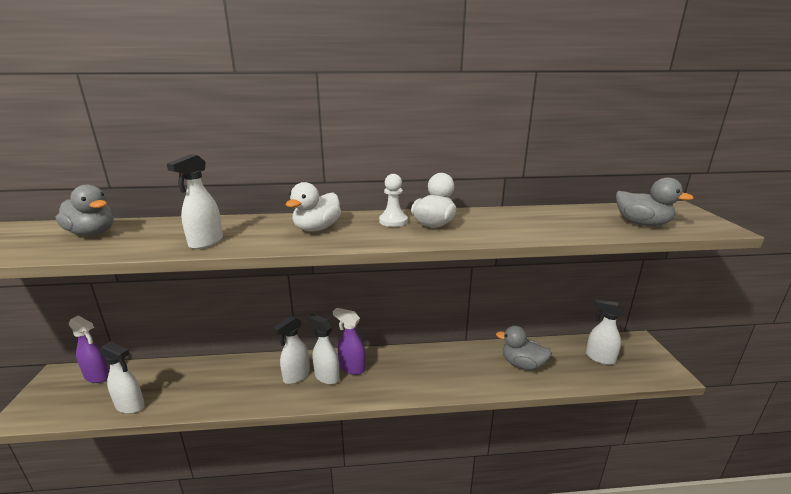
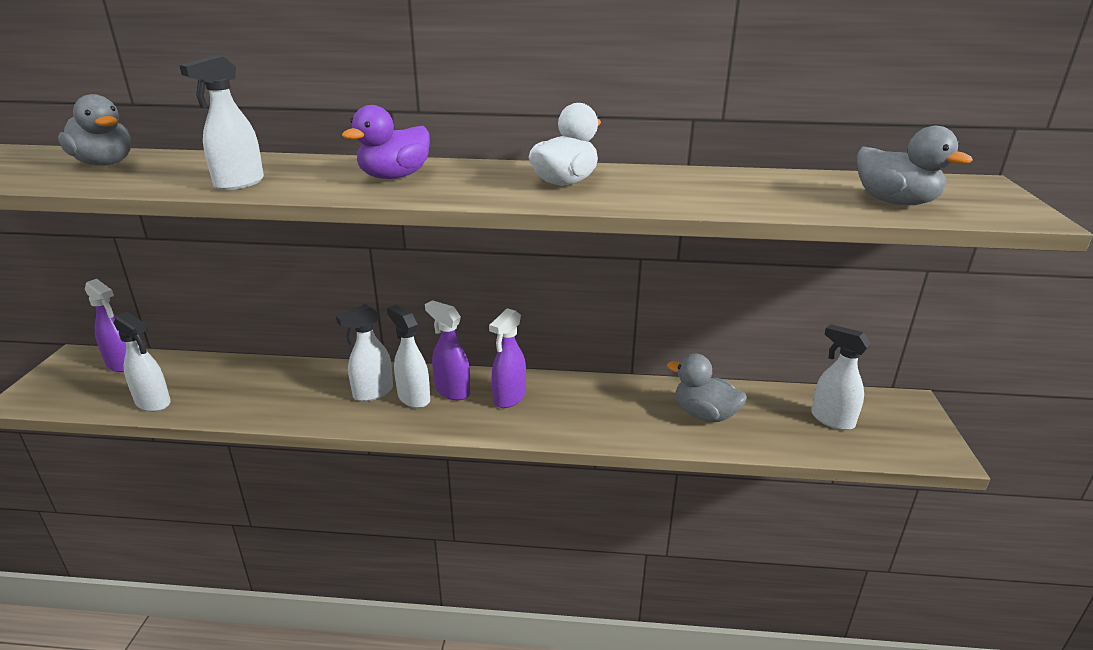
camera: 10 degrees right, 5 degrees up
white duck [286,182,341,231] -> purple duck [342,105,430,179]
white pawn [379,174,408,227] -> none
none -> purple spray bottle [489,308,526,408]

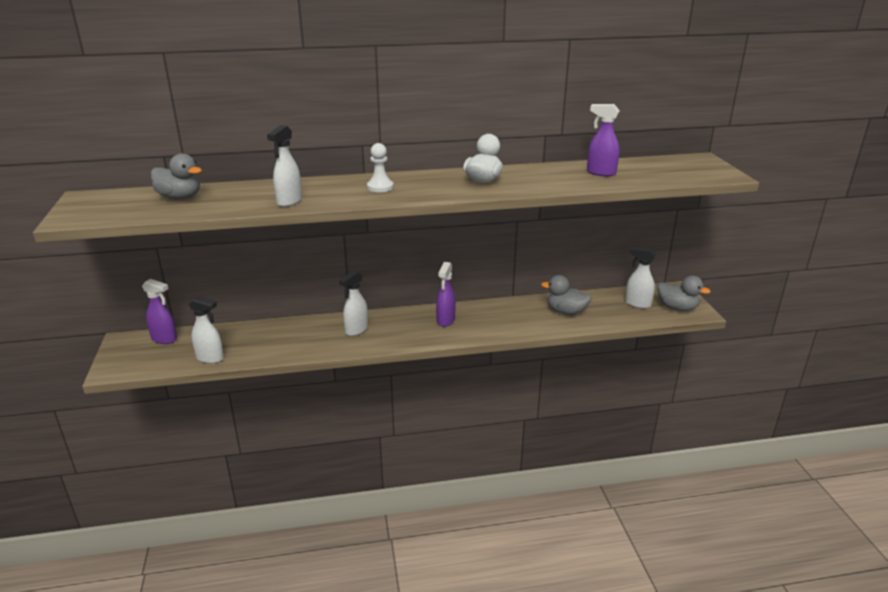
camera: 15 degrees left, 0 degrees up
purple duck [342,105,430,179] -> white pawn [367,143,394,192]
white spray bottle [387,305,430,408] -> none
purple spray bottle [425,300,470,400] -> purple spray bottle moved to [587,104,620,176]
grey duck [857,126,973,205] -> grey duck moved to [657,275,711,311]

